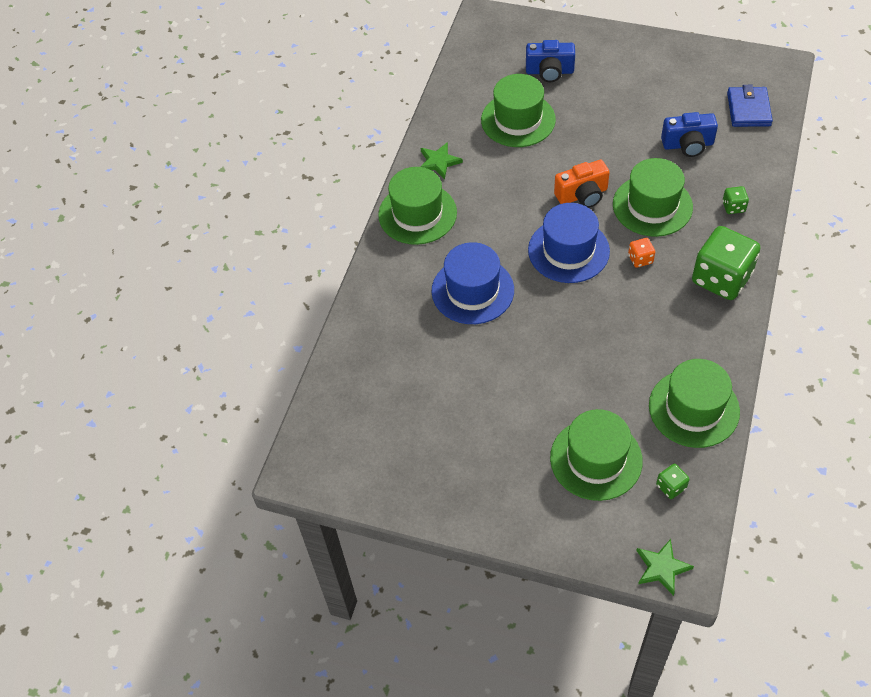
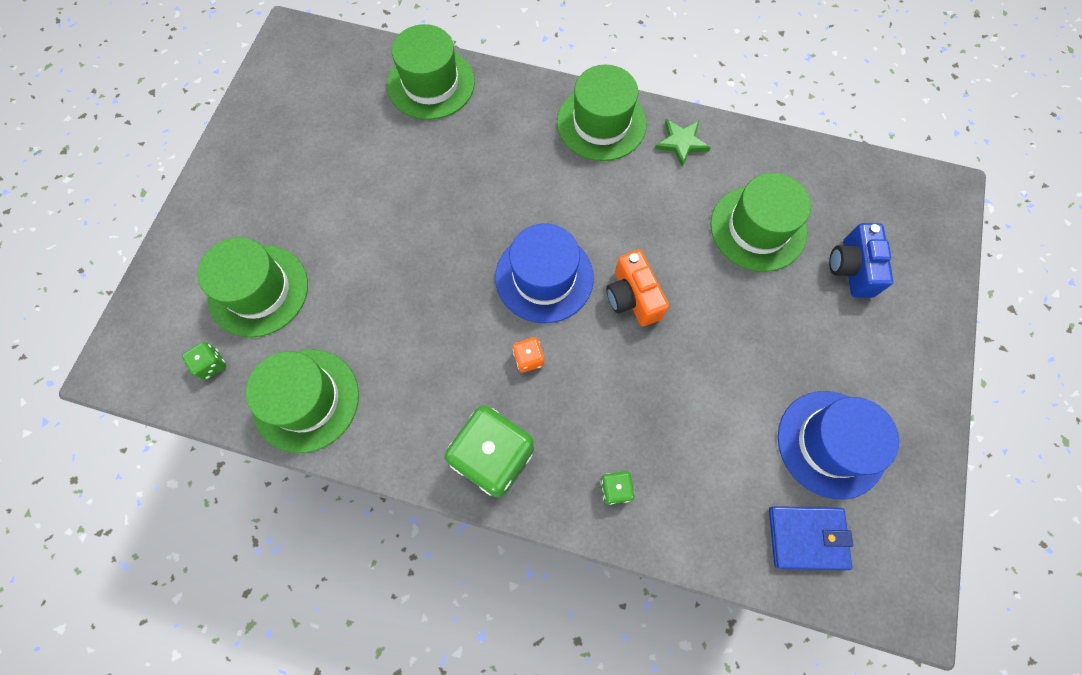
camera: 85 degrees right, 15 degrees up
blue hat [432,242,514,324] -> blue hat moved to [778,391,899,499]
green hat [613,158,693,237] -> green hat moved to [387,24,475,120]
green star [636,539,694,596] -> none
blue camera [661,112,718,157] -> none

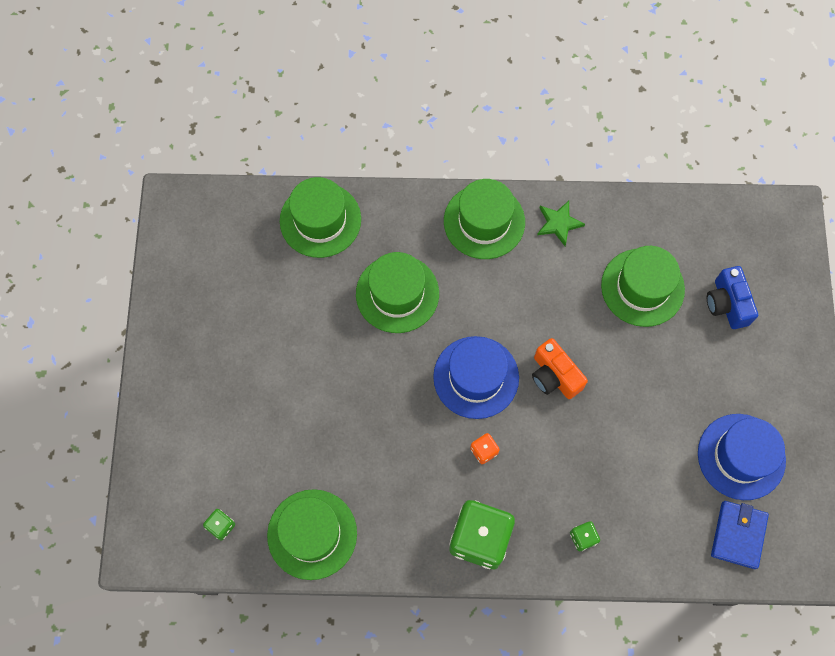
camera: 15 degrees left, 0 degrees up
green hat [198,237,308,337] -> green hat moved to [356,252,439,333]
blue wallet [769,506,853,570] -> blue wallet turned 60 degrees counterclockwise [711,501,769,569]

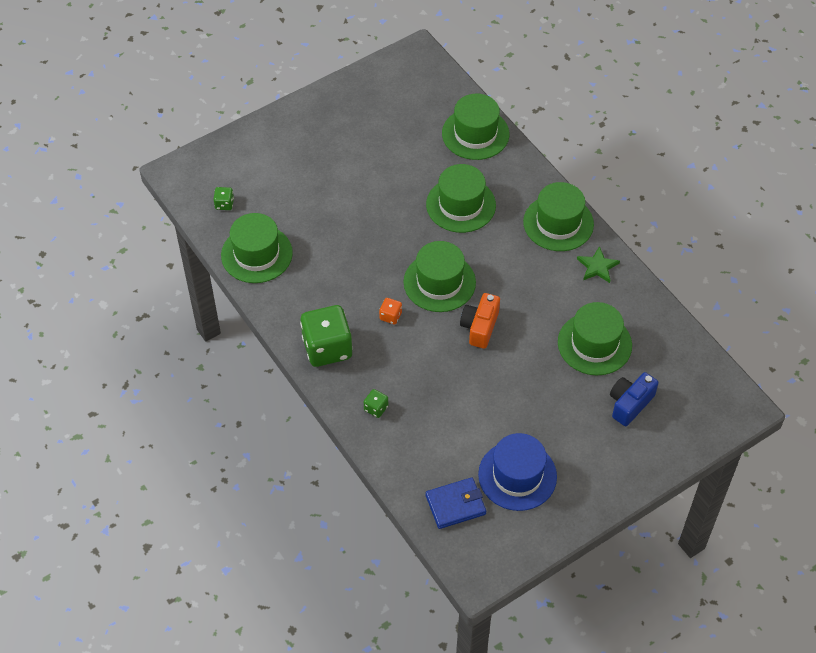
camera: 55 degrees right, 15 degrees down
blue hat [433,336,519,419] -> green hat [404,241,476,312]

